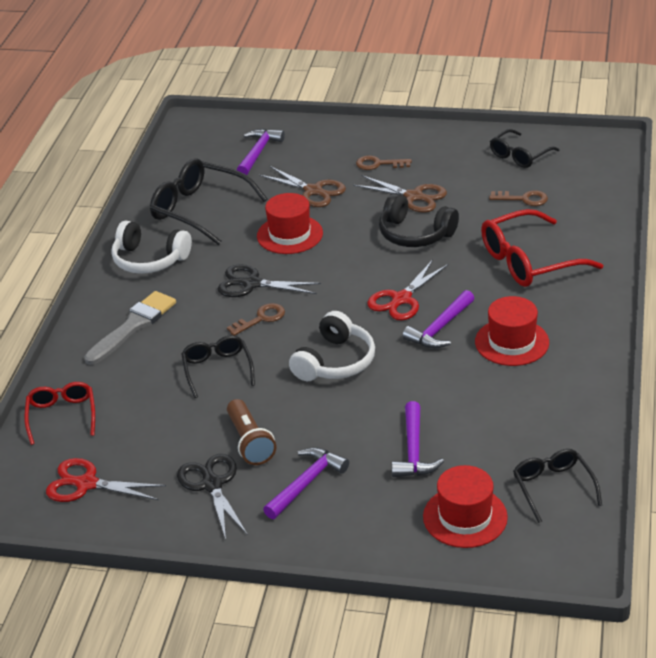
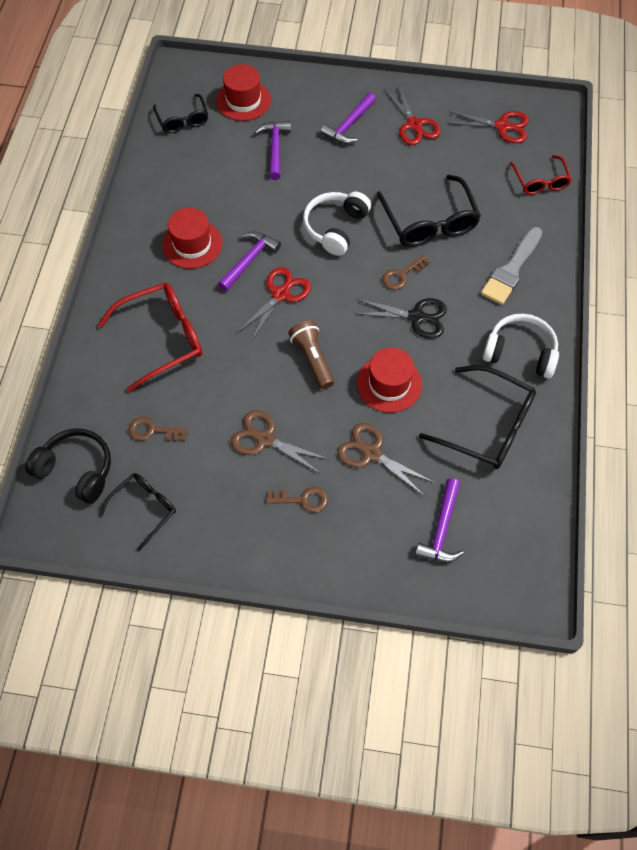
camera: 175 degrees right, 25 degrees up
black scissors [177,454,248,540] -> red scissors [385,85,441,145]
black glasses [181,335,255,398] -> black glasses [377,175,481,247], size x1.65
brown flashlight [227,399,276,465] -> brown flashlight moved to [288,320,334,389]
black headphones [379,193,459,247] -> black headphones moved to [25,428,111,504]

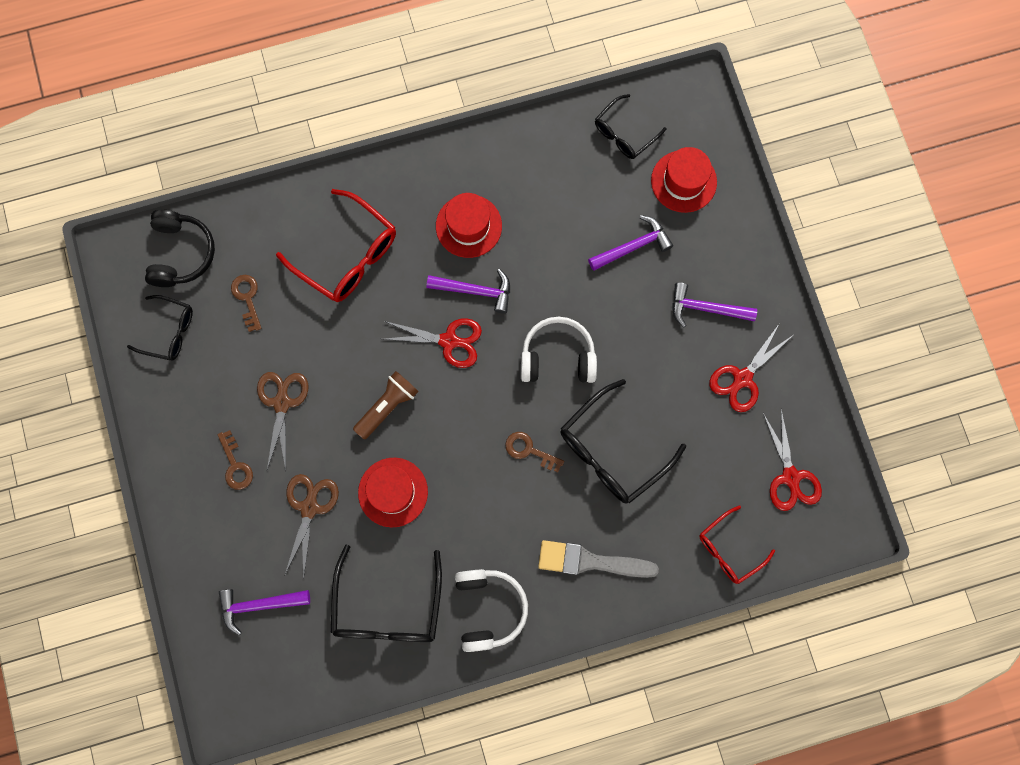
camera: 65 degrees right, 15 degrees up
black scissors [354,298,447,339] -> none

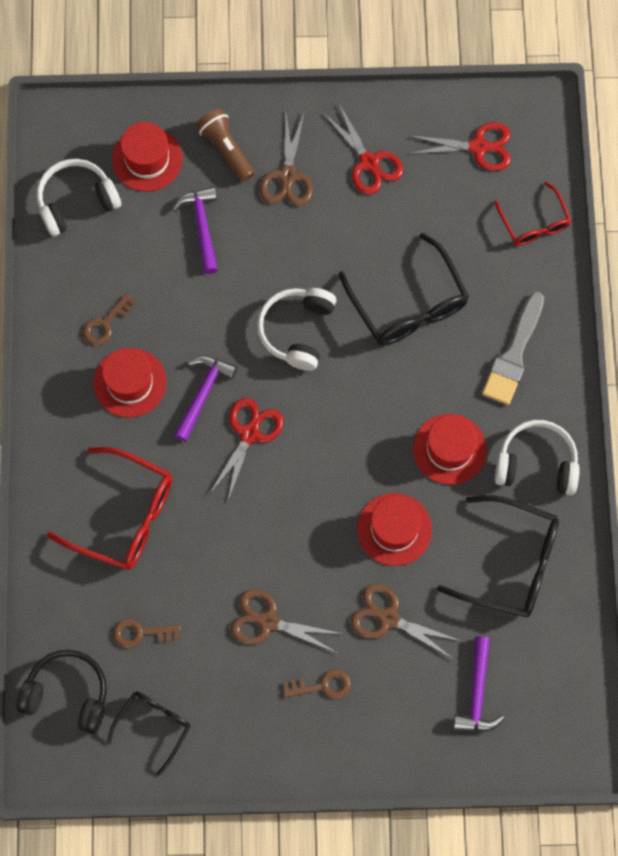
camera: 75 degrees left, 5 degrees down
red glasses [276,189,396,302] -> red glasses turned 60 degrees clockwise [47,447,172,570]
brown flashlight [353,371,419,440] -> brown flashlight moved to [196,108,254,182]
brown key [505,432,564,472] -> brown key moved to [83,293,136,345]
black glasses [595,94,666,159] -> white headphones [37,159,121,236]
purple hammer [672,283,757,328] -> brown scissors [260,114,313,206]
none -> red hat [413,414,487,485]

